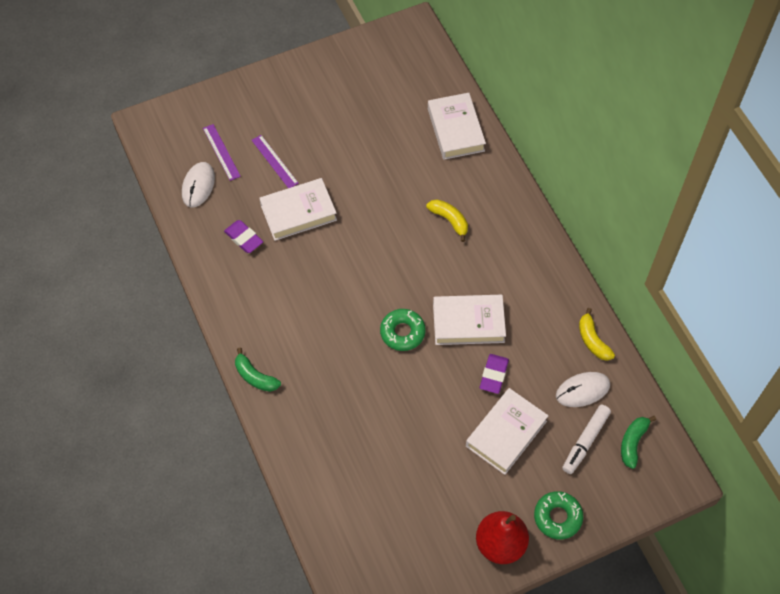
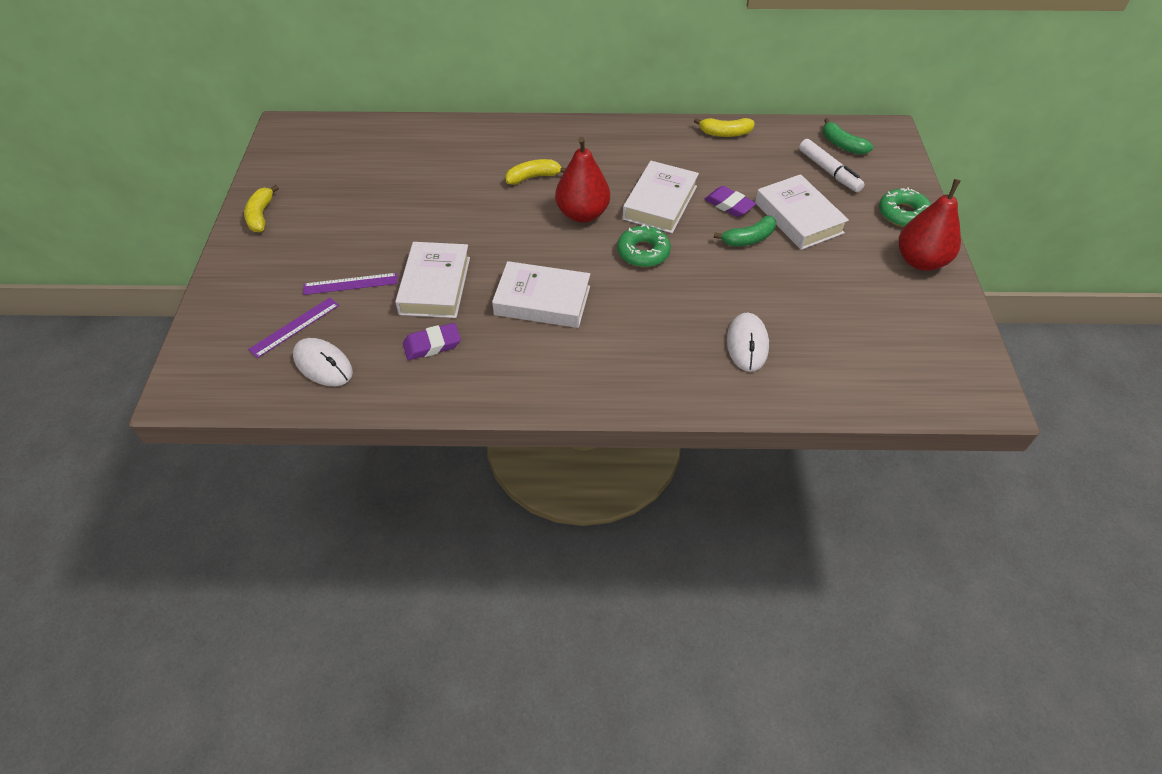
camera: 65 degrees left, 10 degrees down
purple ruler [203,124,241,181] -> purple ruler turned 45 degrees counterclockwise [248,297,339,358]
green banana [235,348,281,392] -> green banana moved to [714,216,776,246]
white book [428,93,486,160] -> white book moved to [492,261,590,328]
white mouse [556,372,610,407] -> white mouse moved to [727,313,769,372]
none -> yellow banana [244,185,279,232]
none -> red pear [555,137,610,223]

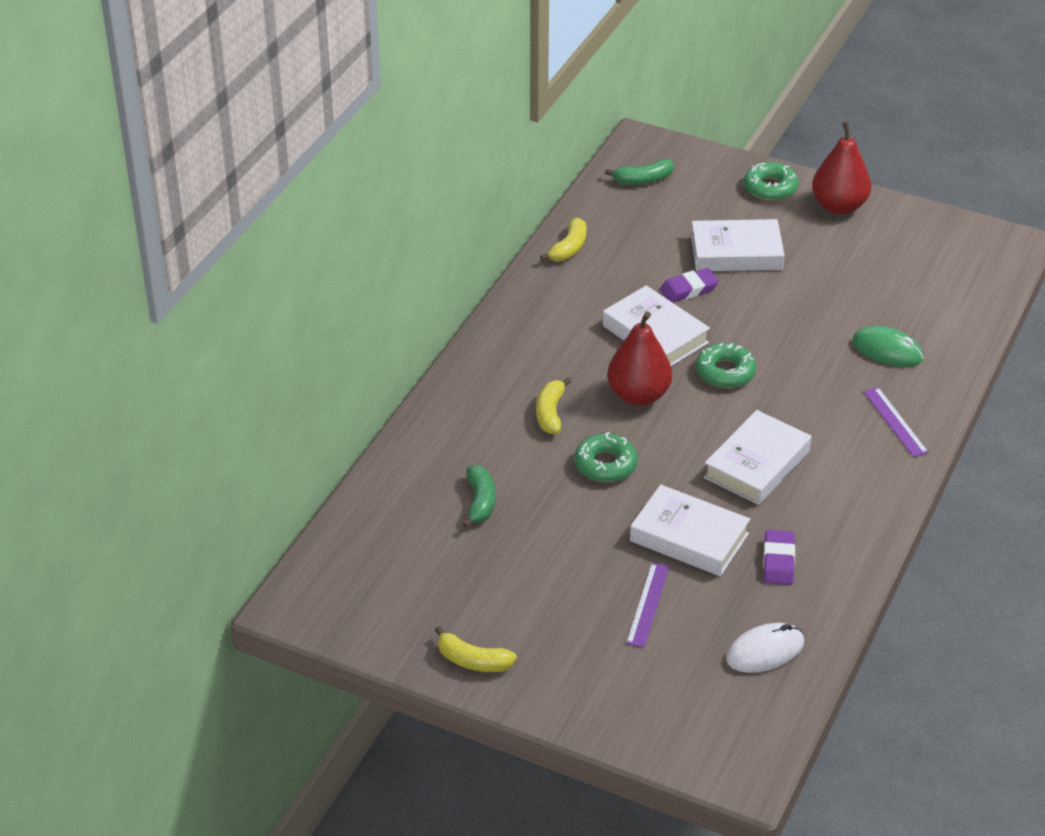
camera: 65 degrees left, 10 degrees down
purple ruler [248,297,339,358] -> purple ruler moved to [864,387,929,457]
green banana [714,216,776,246] -> green banana moved to [462,465,495,528]
white mouse [727,313,769,372] -> green mouse [852,326,924,367]
white marker [799,139,865,192] -> none
none -> green donut [574,432,638,482]

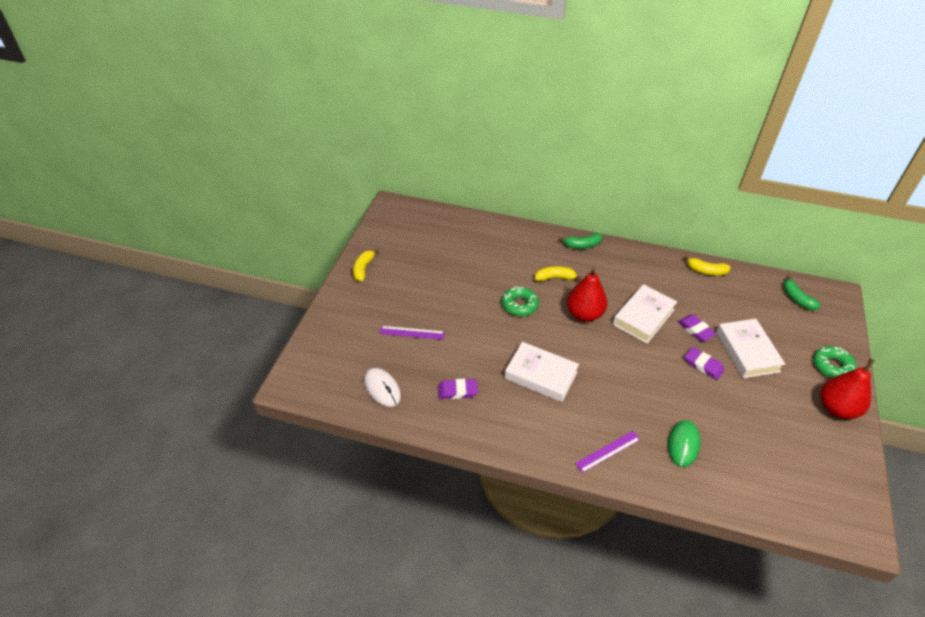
camera: 80 degrees right, 5 degrees up
green banana [462,465,495,528] -> green banana moved to [559,233,603,249]
white book [630,485,750,576] -> none
green donut [696,343,756,388] -> none
none -> purple eraser [685,347,725,380]

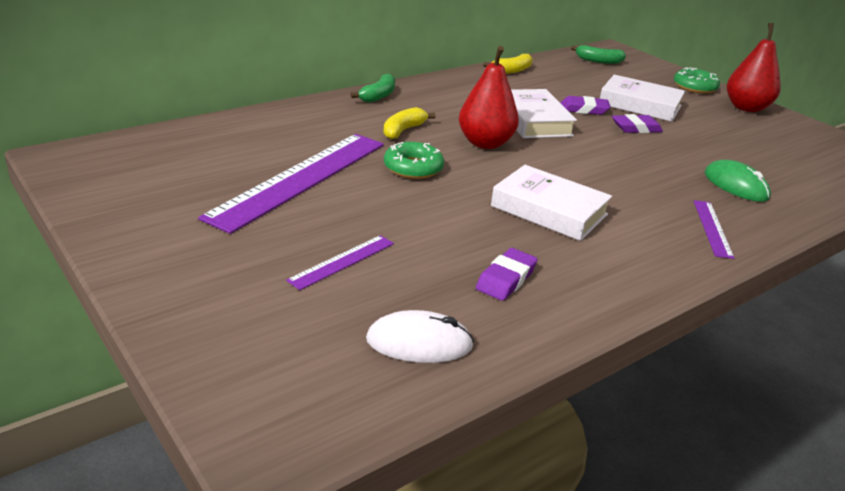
camera: 55 degrees left, 15 degrees down
yellow banana [353,249,379,282] -> none
white book [505,342,579,402] -> white book turned 60 degrees clockwise [491,165,612,241]
none -> purple ruler [198,134,384,234]

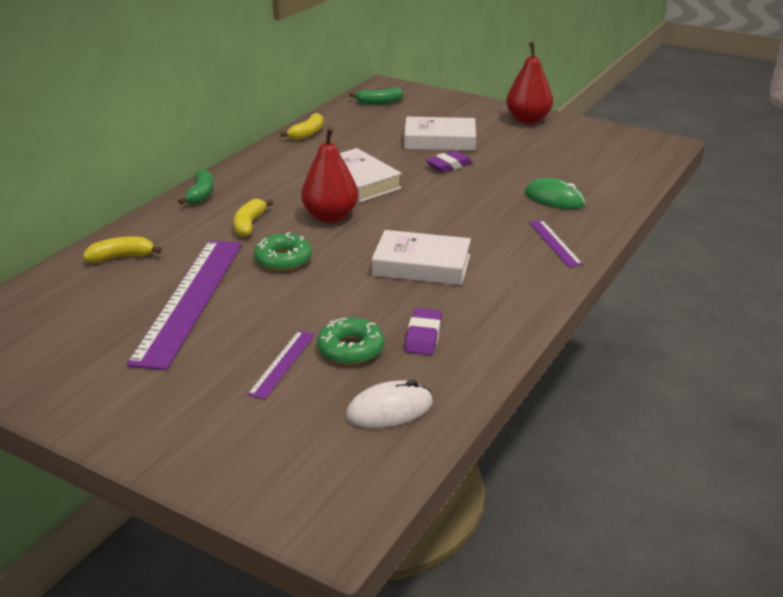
camera: 20 degrees left, 0 degrees up
purple eraser [561,96,610,115] -> none
green donut [674,67,720,94] -> green donut moved to [317,318,384,365]
none -> yellow banana [83,237,162,263]

